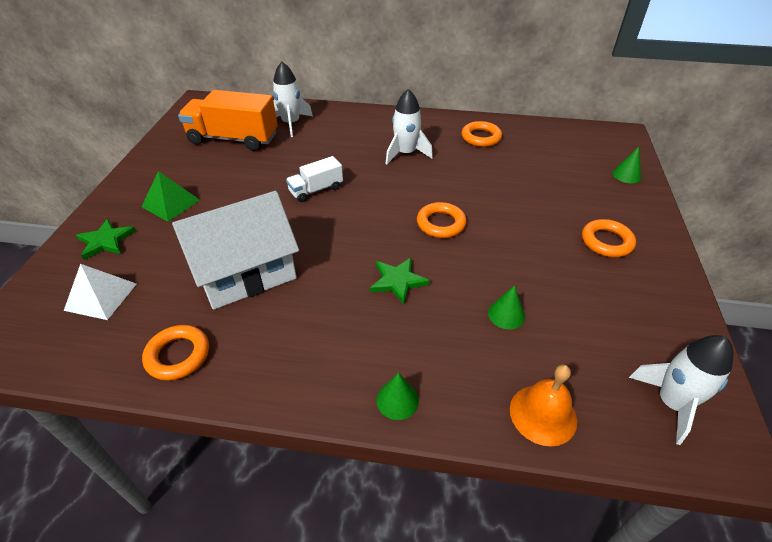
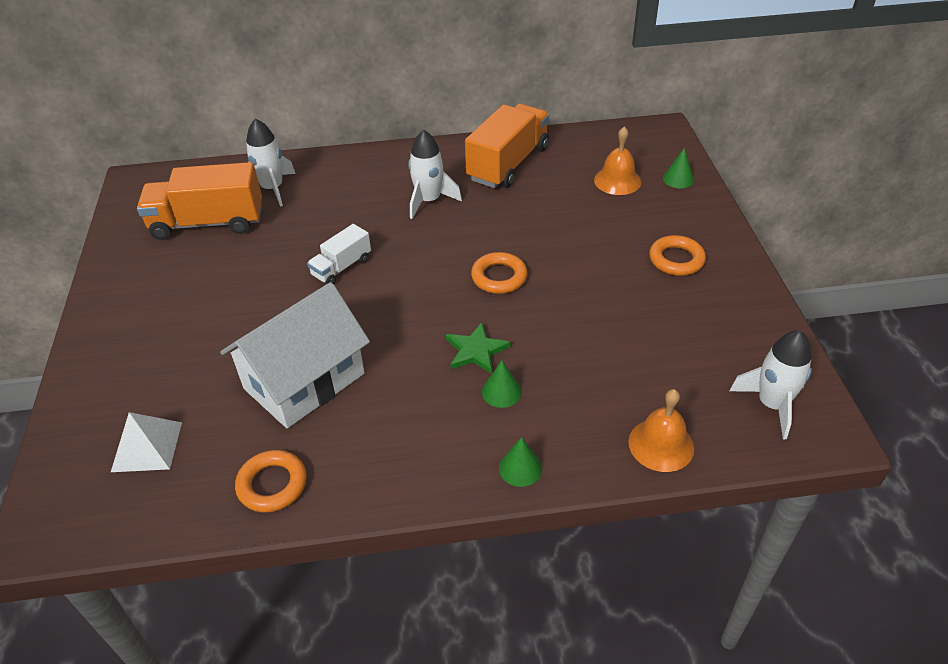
camera: 15 degrees left, 0 degrees up
green star [76,219,136,260] -> none
green pyramid [141,171,200,222] -> none
orange ring [461,121,502,147] -> orange truck [465,104,549,188]
green cone [488,285,525,329] -> green cone moved to [482,360,522,408]
none -> orange bell [594,126,641,195]

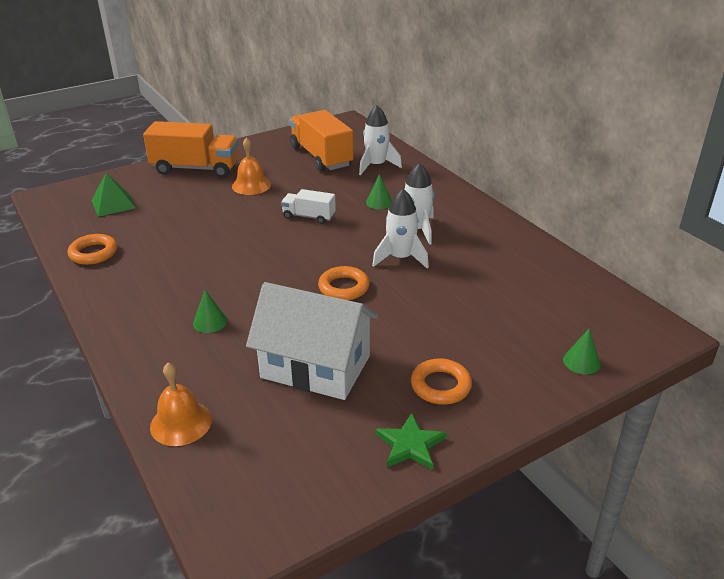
camera: 65 degrees right, 10 degrees down
white pyramid [111,412,182,472] -> green pyramid [91,173,136,217]
white house [220,282,370,428] -> white house moved to [246,282,378,400]
green star [446,322,511,374] -> green star moved to [376,413,447,470]
orange truck [465,104,549,188] -> orange truck moved to [143,121,239,178]
green cone [499,437,542,487] -> green cone moved to [366,174,392,209]
orange bell [594,126,641,195] -> orange bell moved to [232,137,271,195]
white rocket [730,330,812,439] -> white rocket moved to [372,189,429,269]

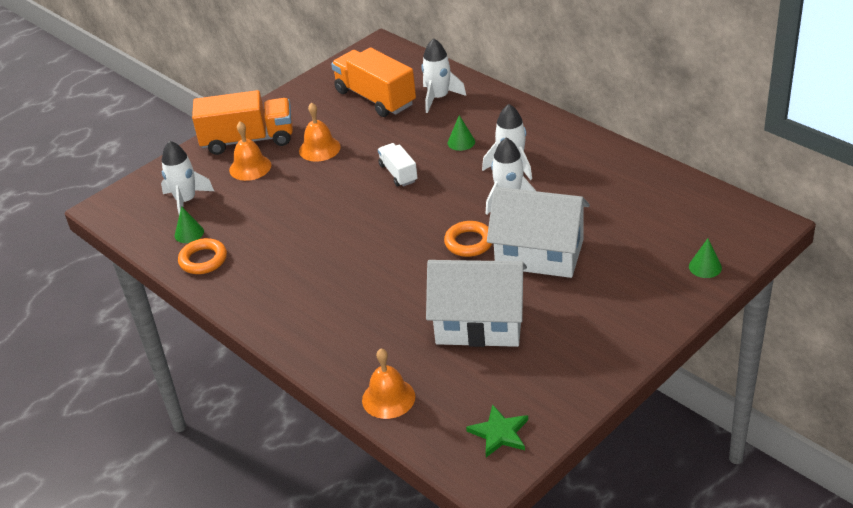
camera: 10 degrees left, 5 degrees up
green pyramid [91,173,136,217] -> white rocket [161,141,214,214]
green cone [193,290,227,333] -> green cone moved to [175,206,204,243]
white truck [281,189,336,224] -> white truck turned 60 degrees clockwise [378,143,417,187]
green star [376,413,447,470] -> green star moved to [466,404,528,457]
orange ring [411,358,472,405] -> none
none -> orange bell [229,121,271,181]
none -> white house [487,187,590,278]

